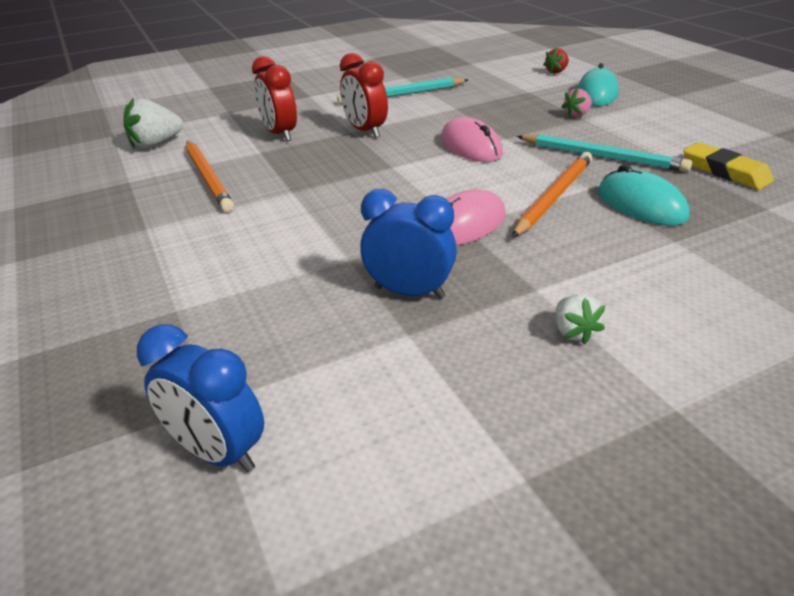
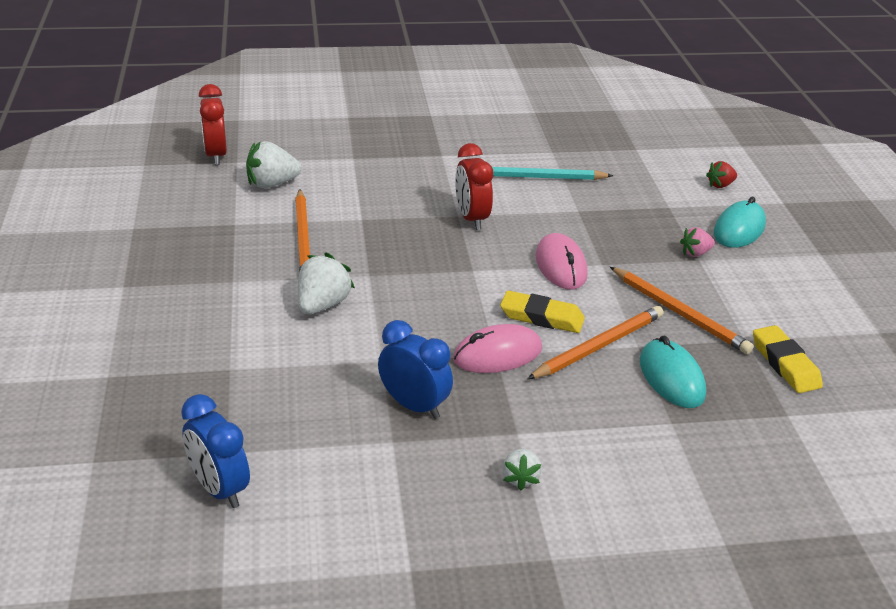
camera: 15 degrees right, 0 degrees up
red clock [252,56,297,141] -> red clock moved to [199,84,227,165]
turquoise pencil [517,134,692,172] -> orange pencil [610,267,754,354]
none -> white strawberry [298,253,355,314]
none -> yellow eraser [500,291,585,333]

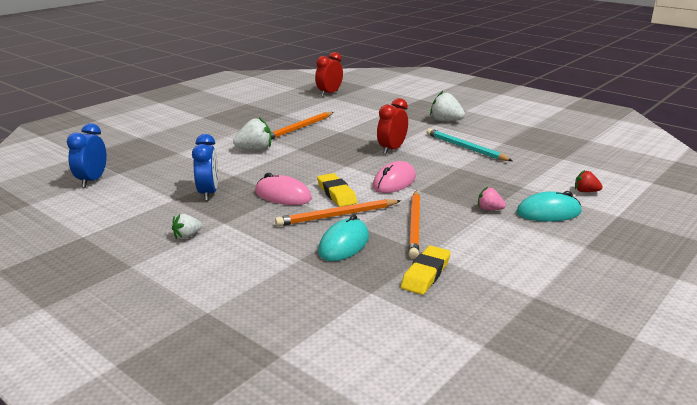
camera: 50 degrees right, 10 degrees down
white strawberry [246,141,302,188] -> white strawberry moved to [430,91,465,121]
orange pencil [527,306,663,379] -> orange pencil turned 150 degrees clockwise [275,199,401,226]

